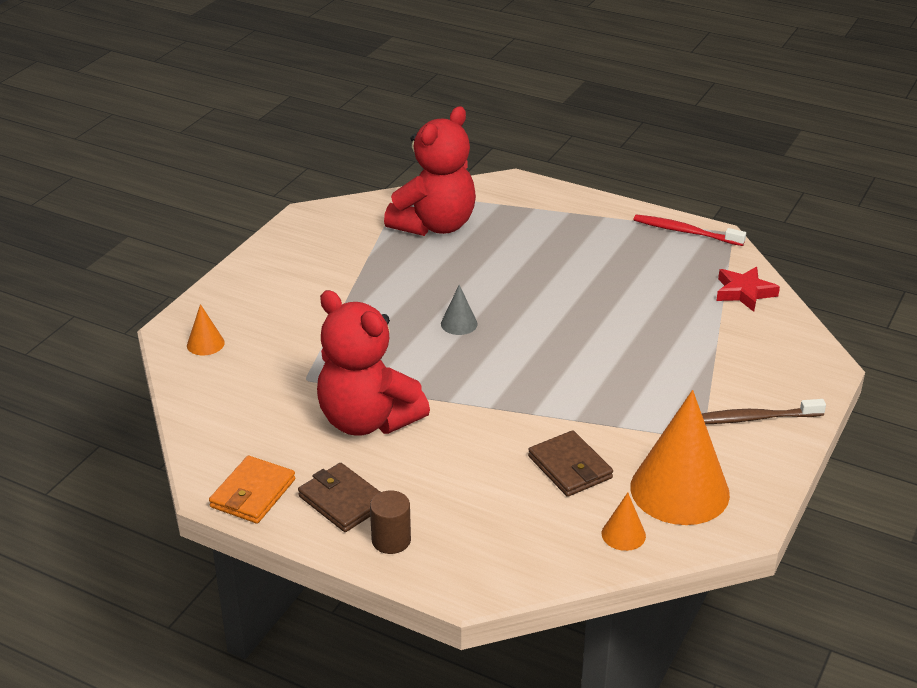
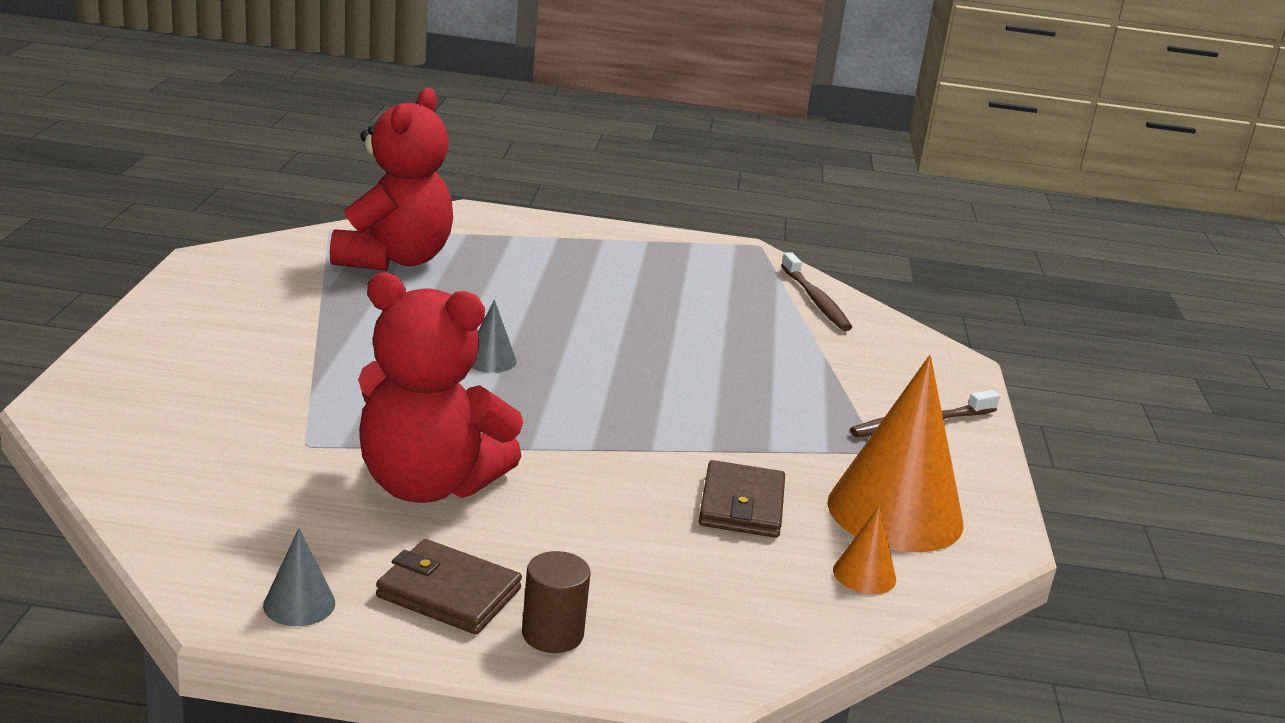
camera: 25 degrees left, 10 degrees down
orange cone [187,304,225,355] -> none
orange wallet [209,456,295,524] -> grey cone [263,528,335,626]
brown wallet [528,430,613,497] -> brown wallet turned 60 degrees clockwise [699,460,785,538]
red toothbrush [633,214,746,246] -> none
red star [716,267,780,312] -> brown toothbrush [781,252,852,331]

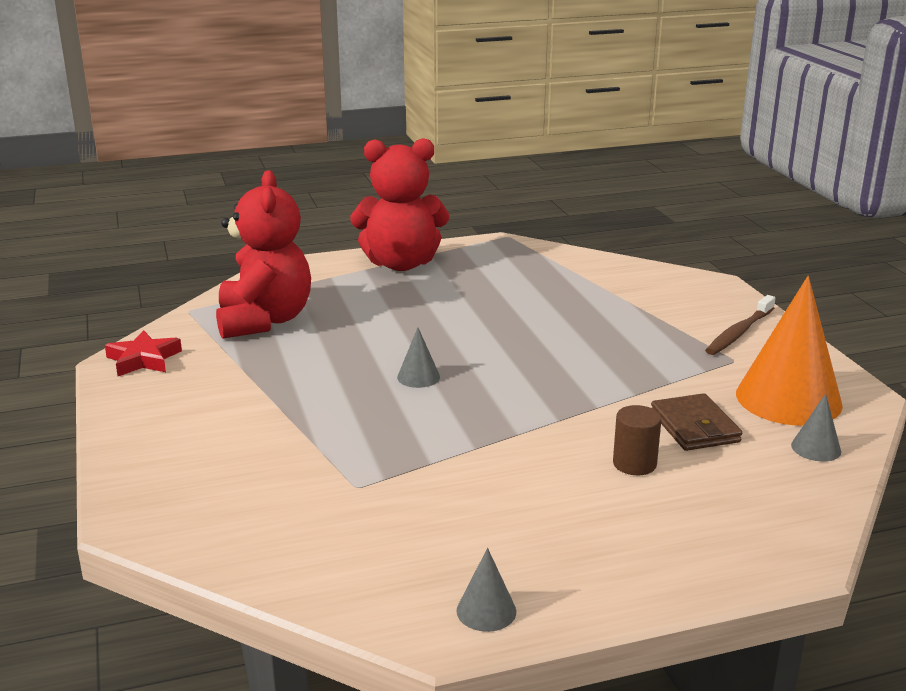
camera: 20 degrees left, 0 degrees up
red teddy bear [358,272,523,503] -> red teddy bear moved to [350,138,449,271]
brown wallet [376,539,522,634] -> none
brown cylinder [522,551,591,653] -> brown cylinder moved to [613,405,662,475]
brown toothbrush [781,252,852,331] -> none
orange cone [833,505,896,594] -> grey cone [791,394,841,462]
none -> red star [105,330,182,376]

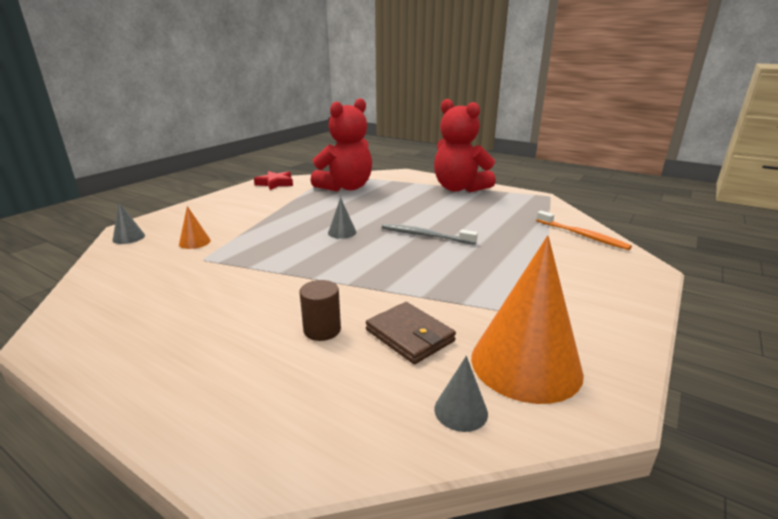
camera: 50 degrees right, 0 degrees up
grey cone [456,548,516,632] -> grey cone moved to [113,202,145,244]
brown wallet [651,393,742,451] -> brown wallet turned 75 degrees counterclockwise [366,302,456,364]
brown toothbrush [705,295,775,355] -> none
none -> orange cone [179,206,211,249]
none -> grey toothbrush [382,224,478,245]
none -> orange toothbrush [536,211,632,250]

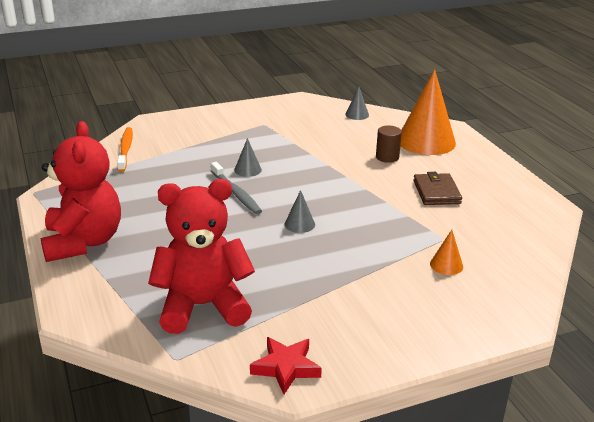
camera: 145 degrees left, 5 degrees up
grey cone [113,202,145,244] -> grey cone moved to [234,138,262,177]
brown wallet [366,302,456,364] -> brown wallet moved to [413,172,462,205]
orange cone [471,235,584,404] -> orange cone moved to [400,69,456,155]

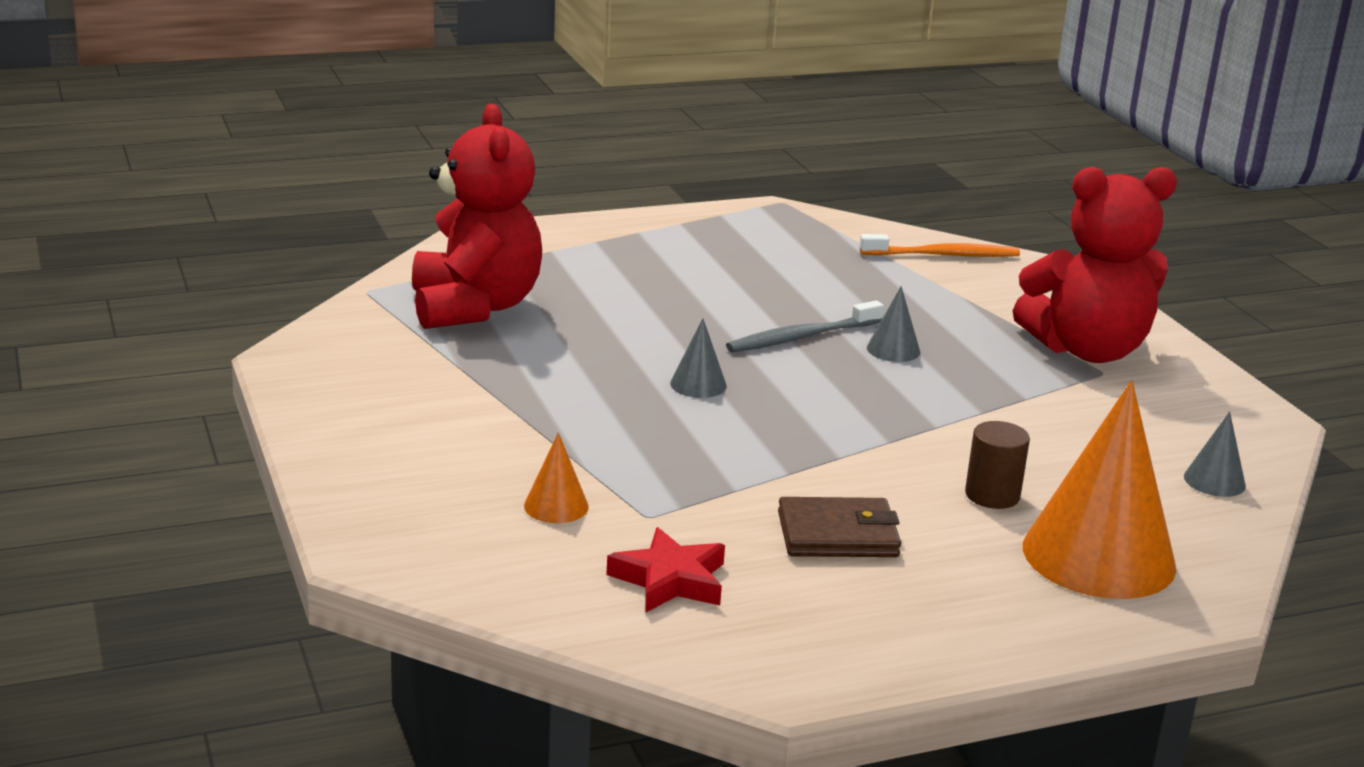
camera: 90 degrees right, 5 degrees down
red teddy bear [41,121,121,262] -> red teddy bear moved to [1013,167,1177,363]
red star [250,337,322,394] -> red star moved to [606,527,725,613]

